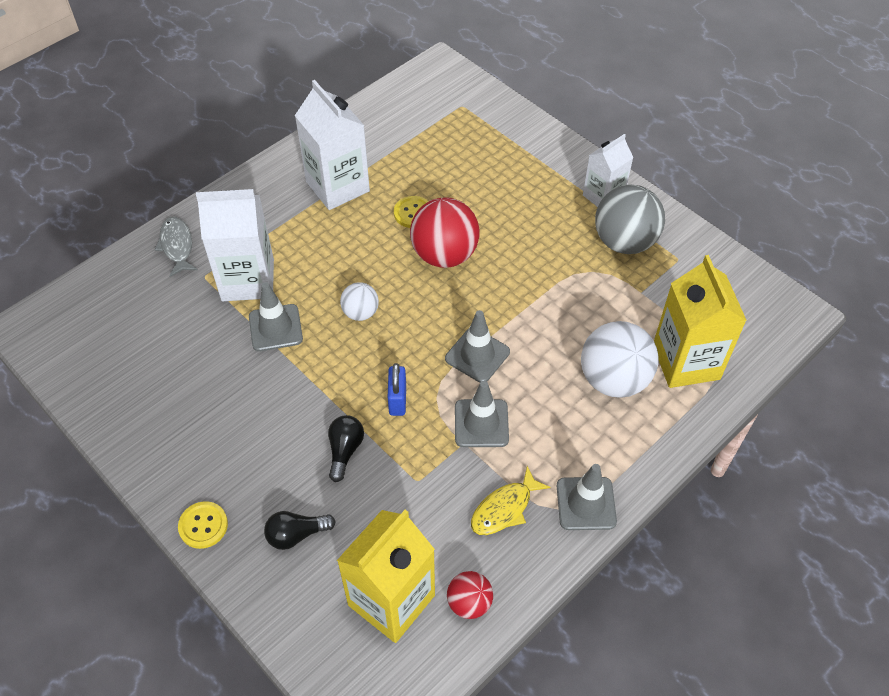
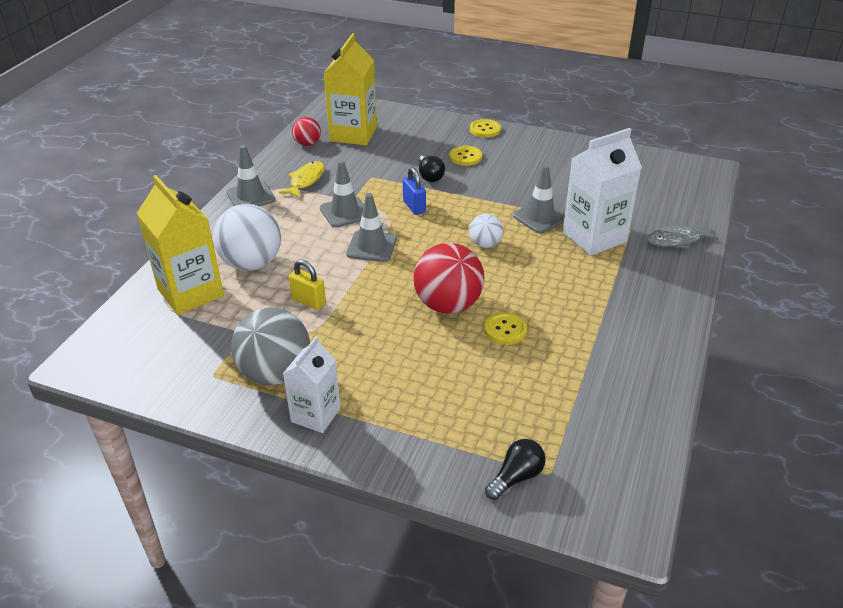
camera: 155 degrees right, 15 degrees down
grey fish [154,217,198,277] -> grey fish turned 120 degrees clockwise [646,224,719,249]
black light bulb [264,511,336,550] -> black light bulb moved to [485,439,546,500]
white carton [295,80,370,210] -> none
none -> yellow padlock [289,260,326,310]
none -> yellow button [450,146,482,166]

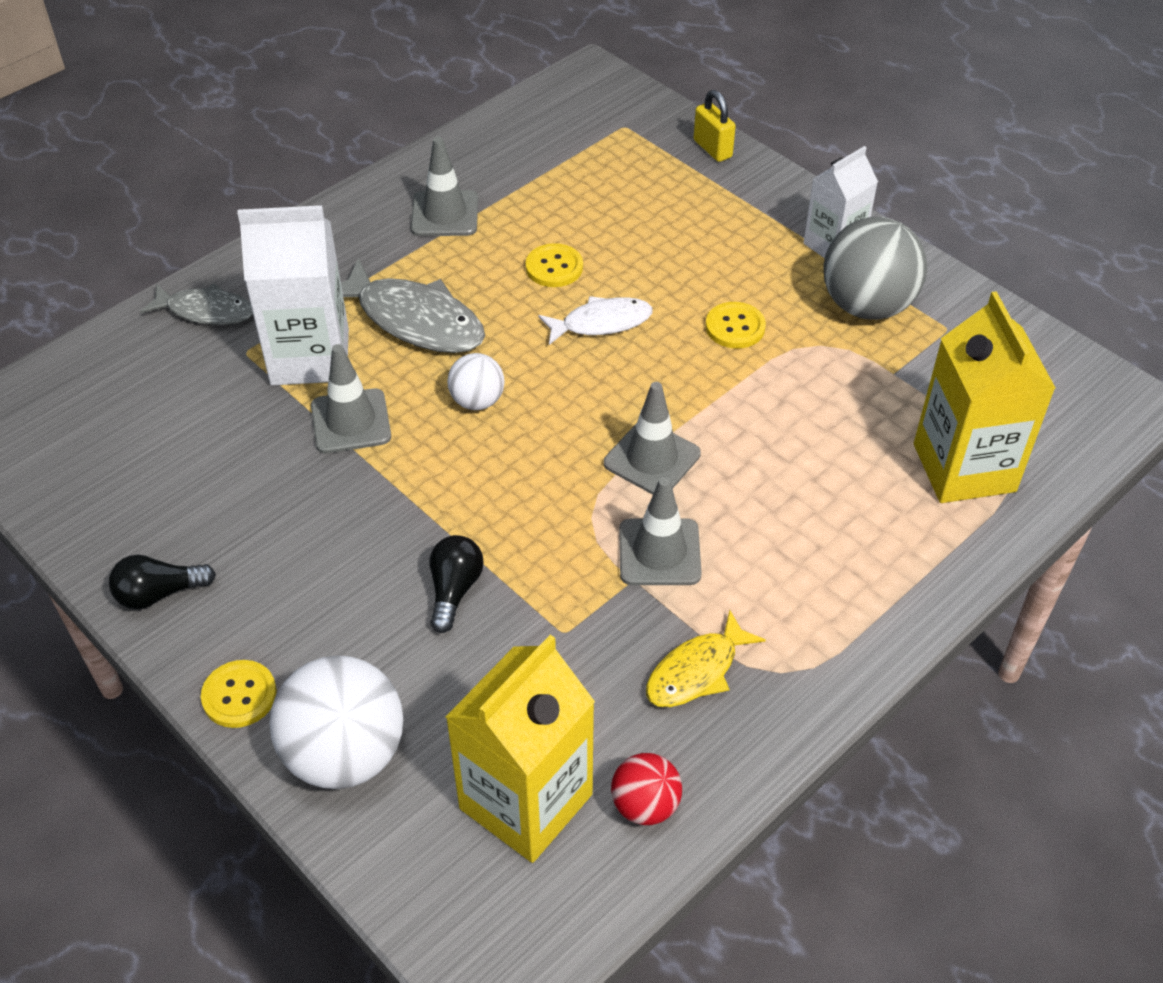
camera: 155 degrees left, 10 degrees up
white ball [213,204,281,271] -> white ball moved to [269,655,403,789]
grey traffic cone [227,145,275,206] -> grey traffic cone moved to [411,137,478,236]
yellow padlock [289,260,326,310] -> yellow padlock moved to [694,90,736,162]
blue padlock [403,167,426,215] -> none
red ball [413,243,484,314] -> white fish [538,296,653,345]
yellow button [450,146,482,166] -> yellow button moved to [705,302,766,349]
black light bulb [485,439,546,500] -> black light bulb moved to [109,555,216,609]
none -> grey fish [341,258,485,353]

